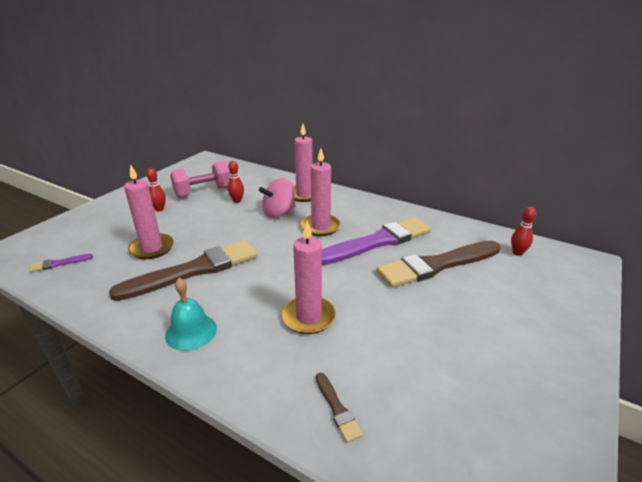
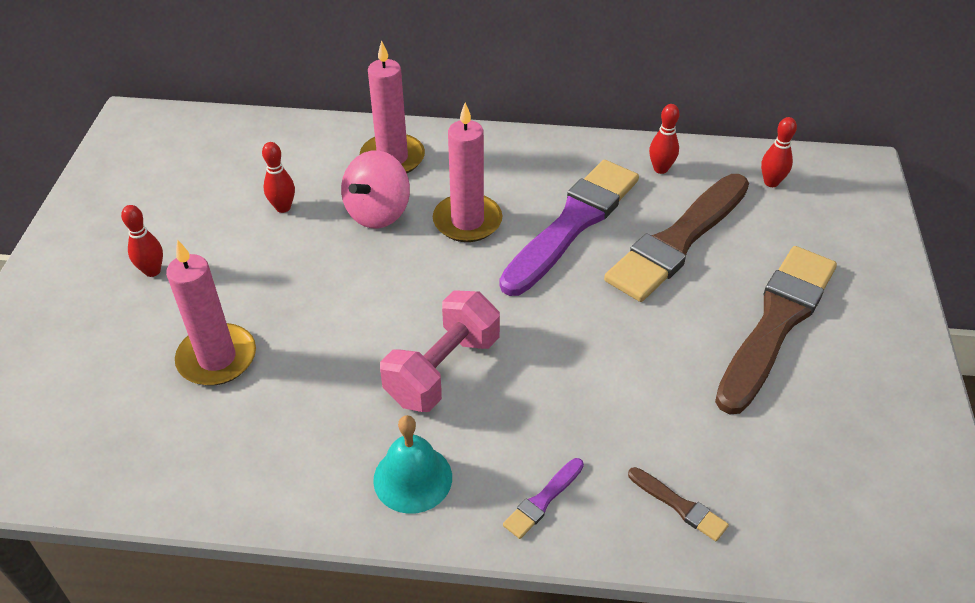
camera: 25 degrees left, 15 degrees up
purple brush [29,254,93,272] -> purple brush moved to [503,458,584,539]
brown brush [109,240,257,301] -> brown brush moved to [715,246,837,414]
pink dumbbell [170,161,230,197] -> pink dumbbell moved to [380,290,500,412]
pink candle [282,221,336,334] -> none
none -> red bowling pin [649,104,680,174]

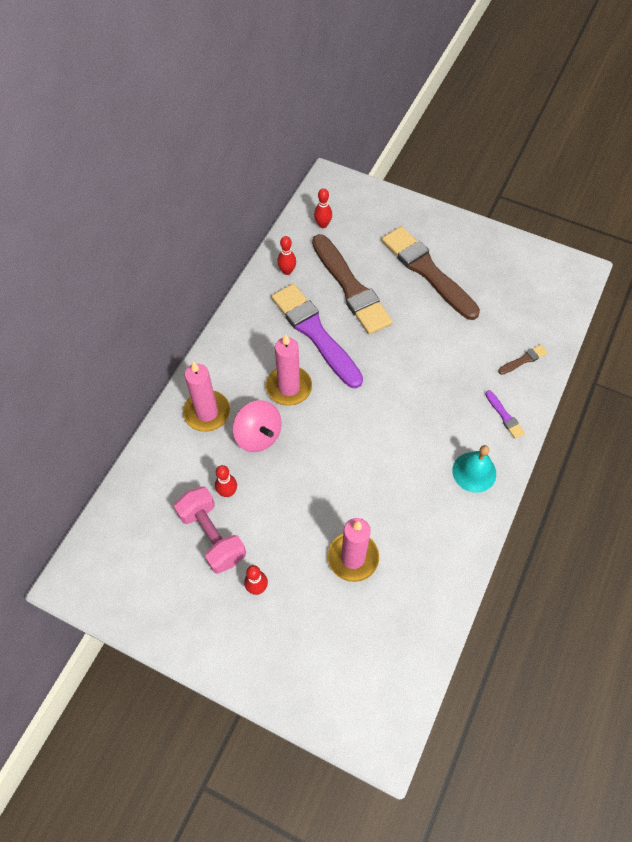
camera: 70 degrees left, 15 degrees up
pink dumbbell [380,290,500,412] -> pink dumbbell moved to [174,486,246,574]

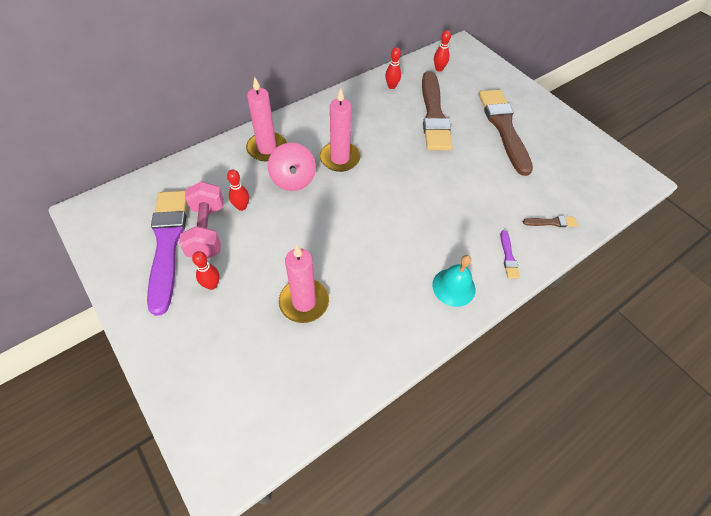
camera: 25 degrees right, 5 degrees down
purple brush [272,284,363,388] -> purple brush moved to [147,191,187,316]

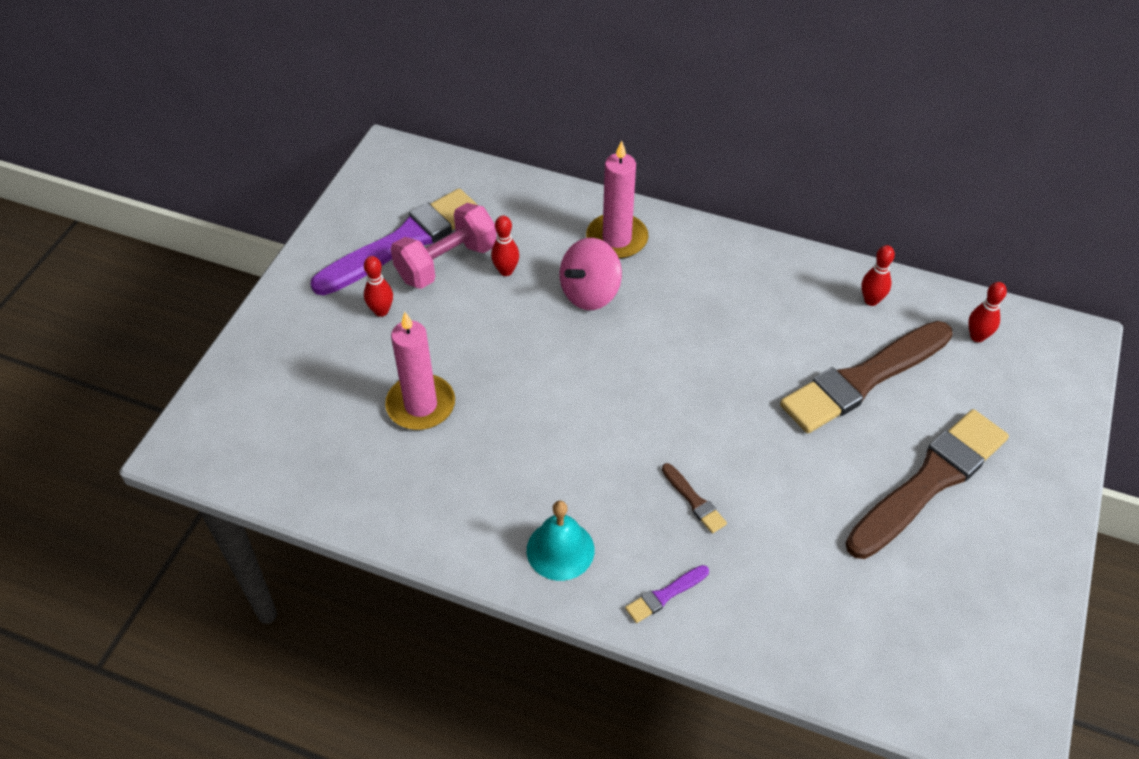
camera: 60 degrees right, 5 degrees down
pink candle [320,88,360,172] -> none
brown brush [523,216,578,227] -> brown brush moved to [662,463,727,533]

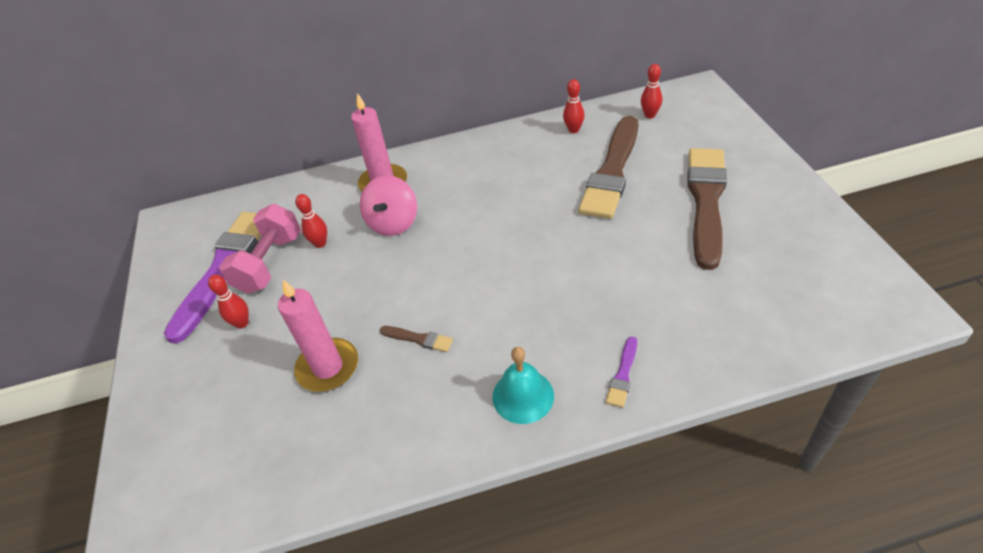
camera: 30 degrees left, 5 degrees down
brown brush [662,463,727,533] -> brown brush moved to [380,326,453,352]

